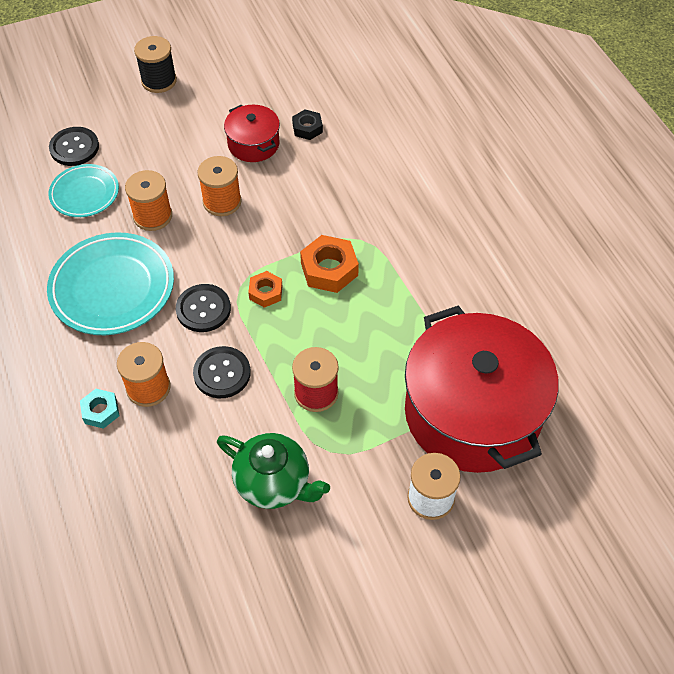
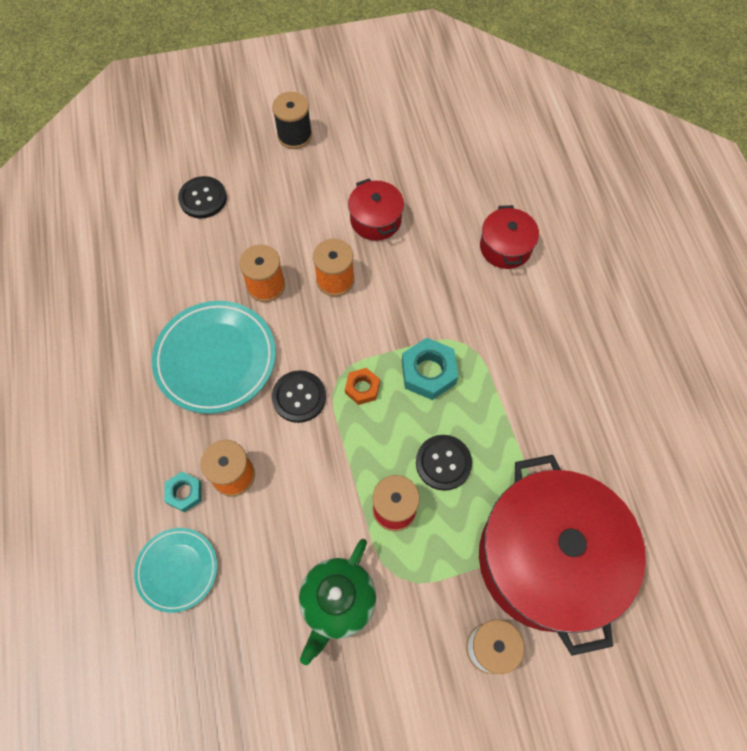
camera: 10 degrees right, 10 degrees up
turquoise plate [49,164,119,217] -> turquoise plate moved to [134,528,217,613]
black button [193,346,251,398] -> black button moved to [416,435,472,491]
green teapot [217,433,330,509] -> green teapot turned 75 degrees clockwise [299,539,376,665]
black nut [292,109,323,140] -> none
orange nut [300,235,359,293] -> turquoise nut [402,338,458,400]
none -> red pot [480,205,539,269]

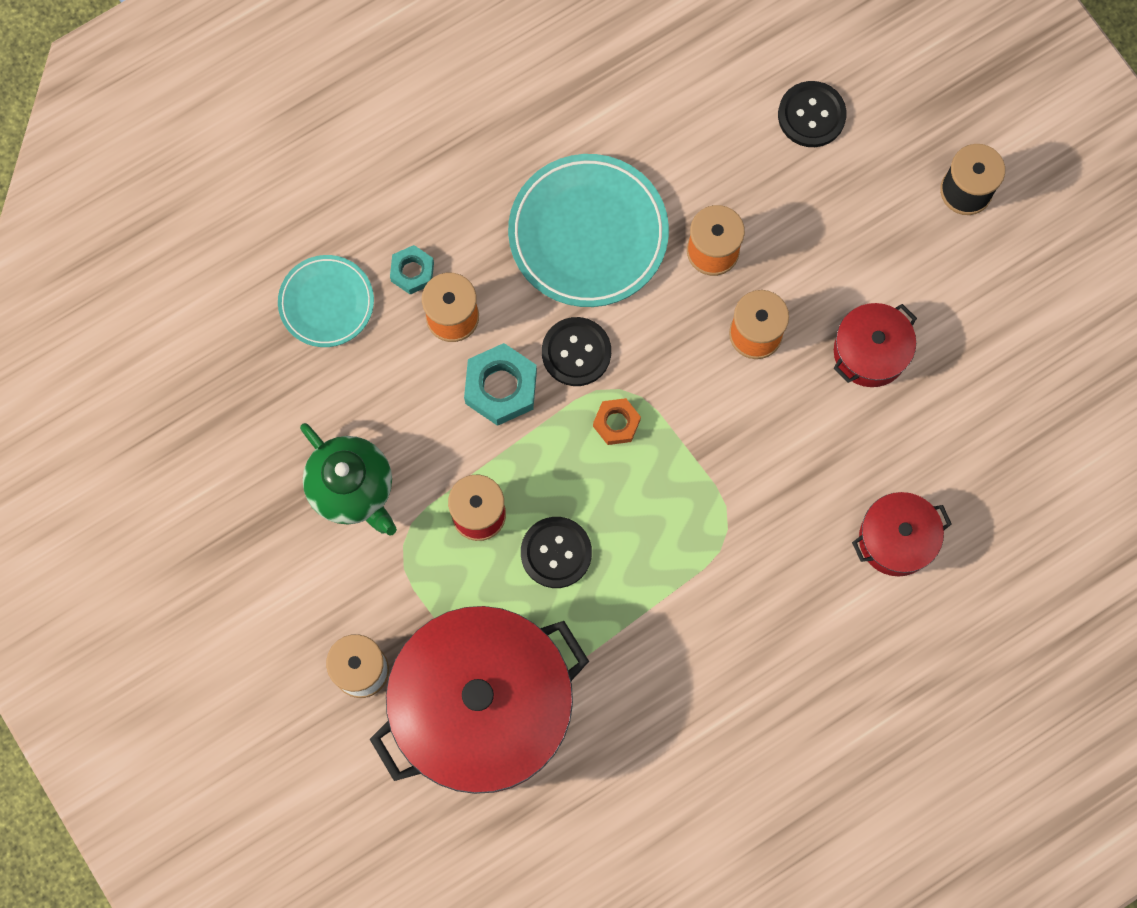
camera: 70 degrees right, 10 degrees up
green teapot [299,539,376,665] -> green teapot turned 135 degrees counterclockwise [300,423,397,536]
turquoise nut [402,338,458,400] -> turquoise nut moved to [464,343,537,426]

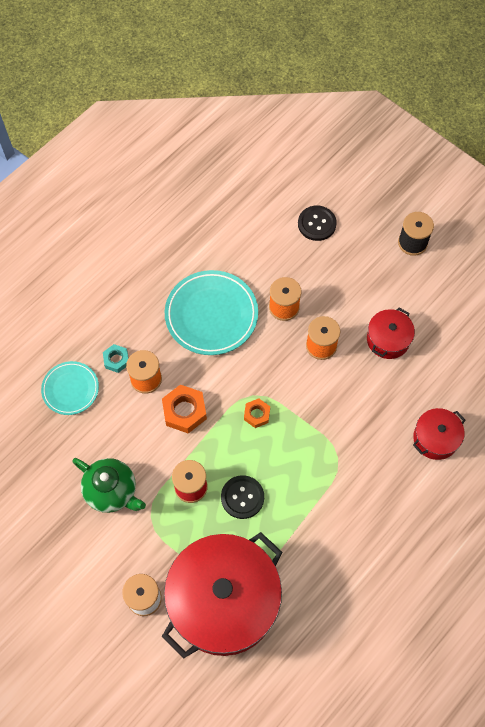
camera: 15 degrees left, 10 degrees down
turquoise nut [464,343,537,426] -> orange nut [162,385,207,434]
black button [542,317,611,386] -> none

